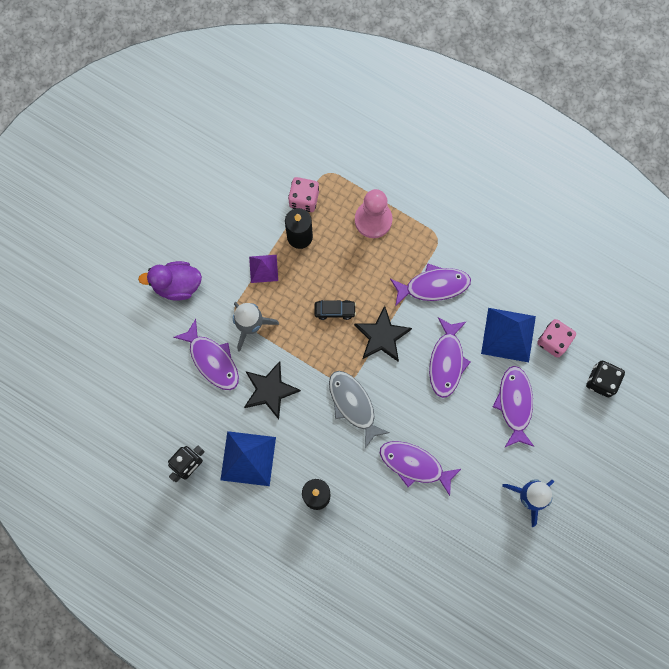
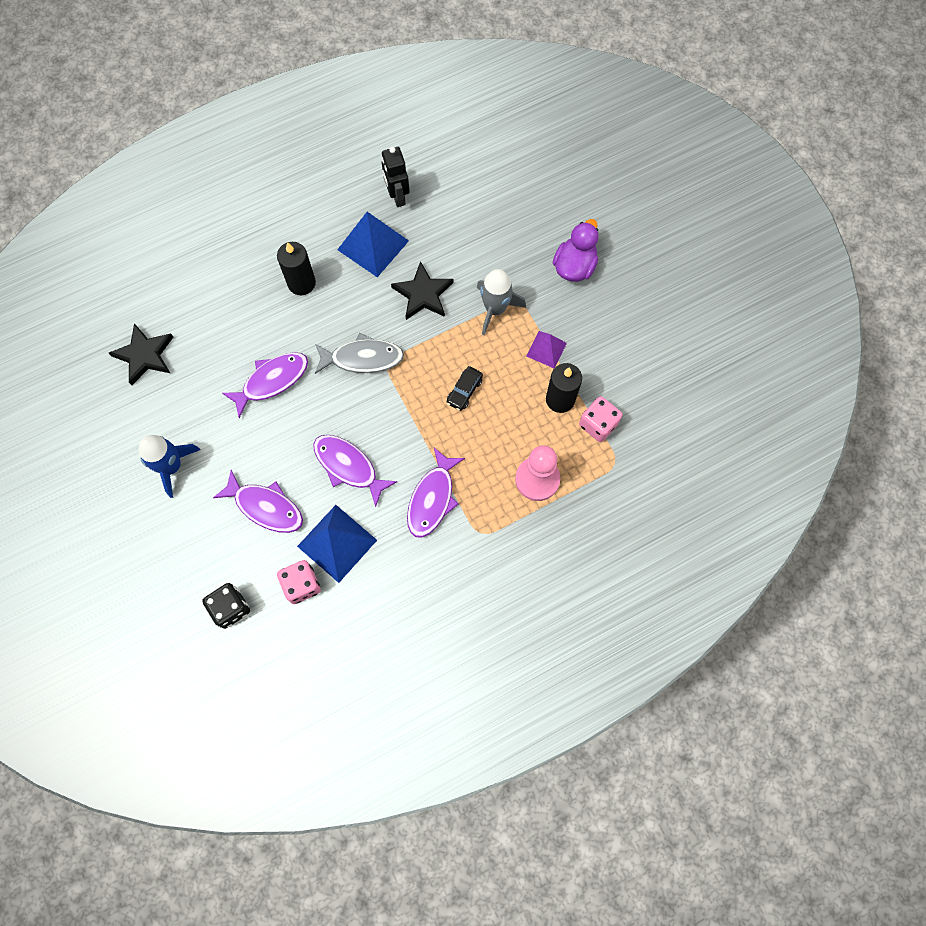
camera: 120 degrees right, 5 degrees down
purple fish [173,319,239,390] -> none
black star [354,306,412,361] -> black star moved to [109,323,173,385]

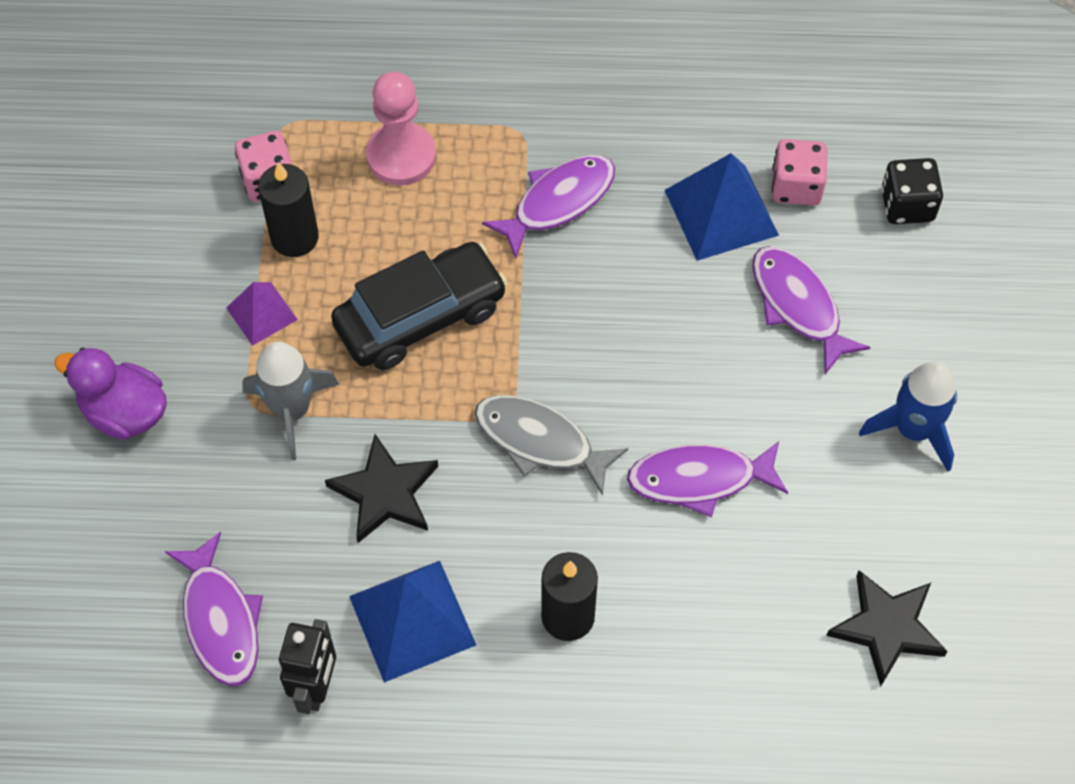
camera: 150 degrees left, 10 degrees down
purple fish [313,435,397,507] -> purple fish moved to [165,532,263,686]
black car [447,366,483,411] -> black car [331,242,508,370], size x2.20
purple duck [553,219,598,282] -> purple duck turned 60 degrees clockwise [54,348,167,440]

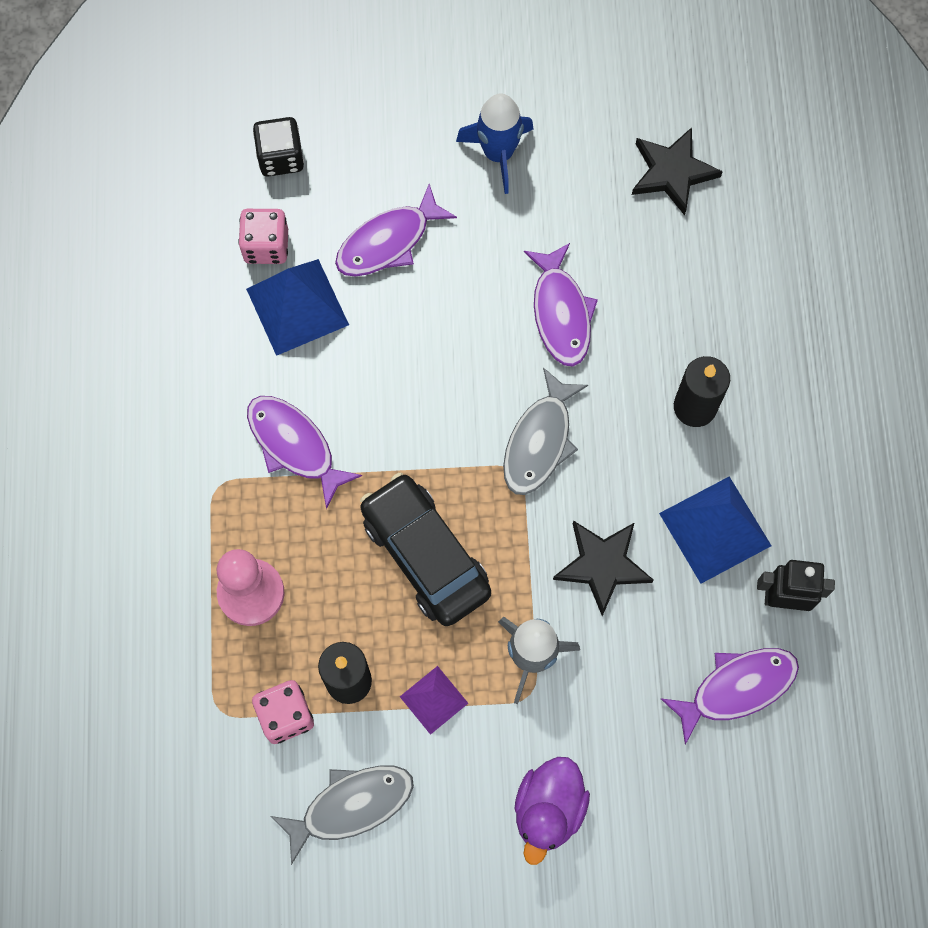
camera: 95 degrees left, 10 degrees up
none -> grey fish [271,765,414,865]

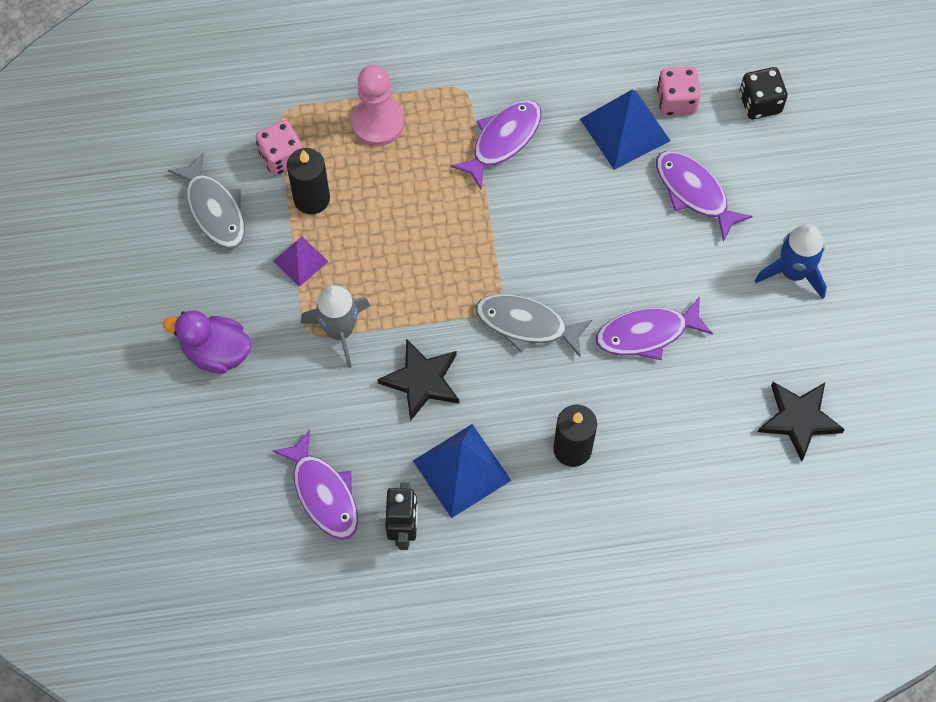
camera: 85 degrees right, 5 degrees down
black car [360,473,491,626] -> none

